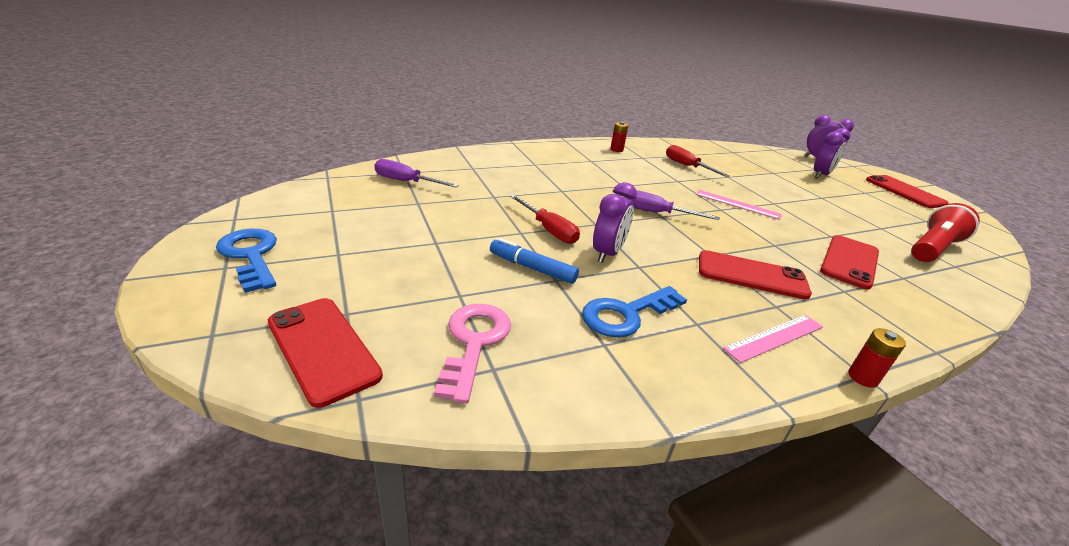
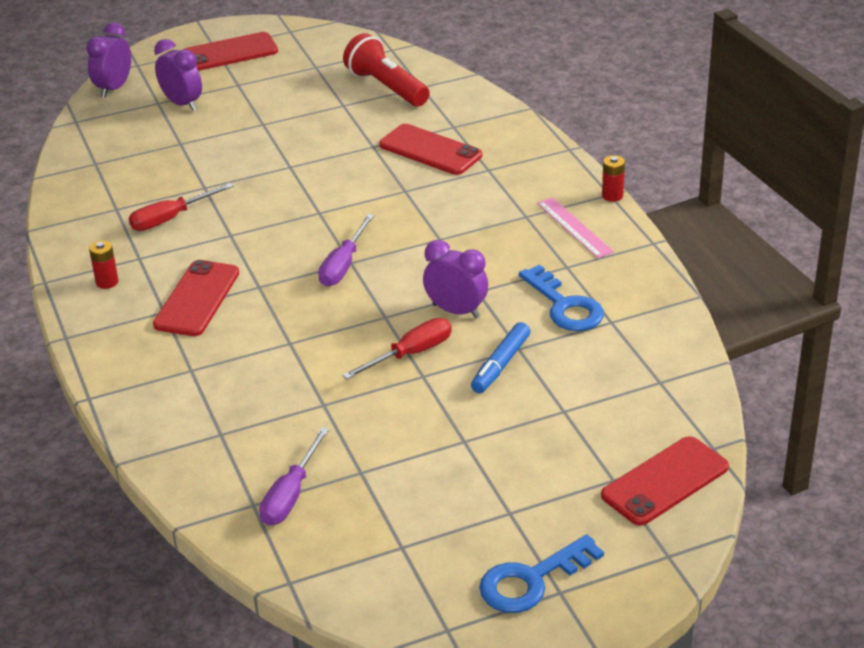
camera: 85 degrees left, 5 degrees up
pink key [434,304,511,404] -> none
pink ruler [696,190,782,220] -> none
red phone [699,250,812,300] -> red phone moved to [153,260,239,336]

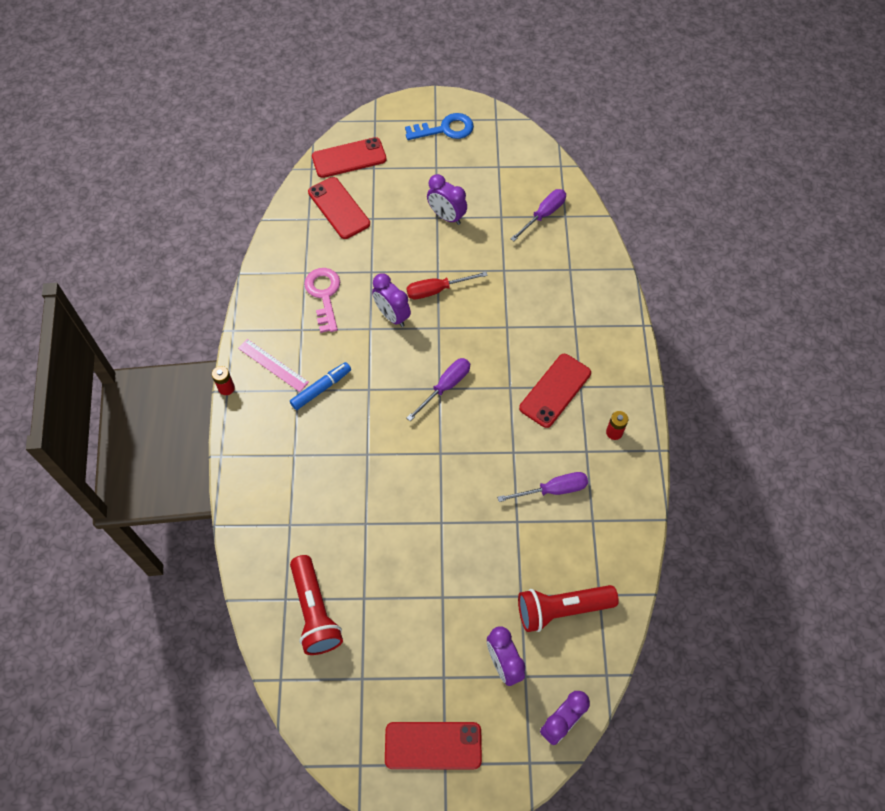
camera: 160 degrees left, 25 degrees up
red screwdriver [129,183,233,231] -> purple screwdriver [497,472,588,502]
red phone [379,124,482,175] -> red phone moved to [308,177,370,239]
blue marker [471,322,530,393] -> blue marker moved to [290,362,351,410]
blue key [519,265,604,331] -> pink key [304,268,340,333]
pink ruler [537,197,614,258] -> pink ruler turned 45 degrees counterclockwise [238,339,309,392]
none -> purple clock [427,174,467,225]
none -> red flashlight [518,585,619,632]

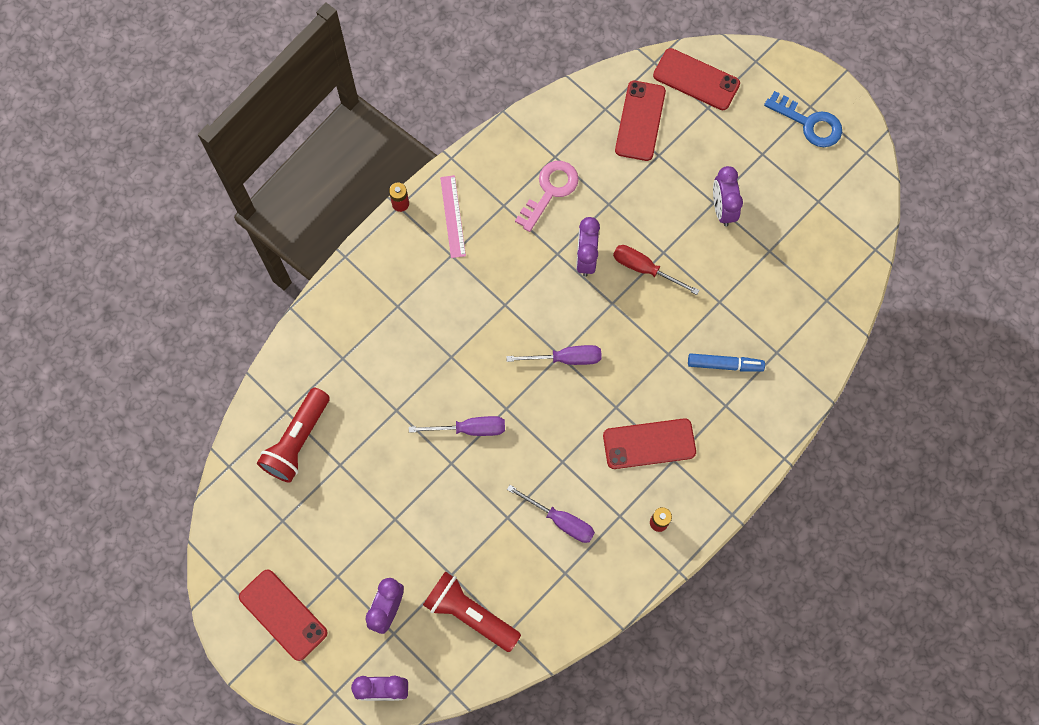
camera: 45 degrees right, 10 degrees up
blue marker [290,362,351,410] -> blue marker moved to [688,353,765,372]
purple screwdriver [510,189,566,241] -> purple screwdriver moved to [409,416,505,436]

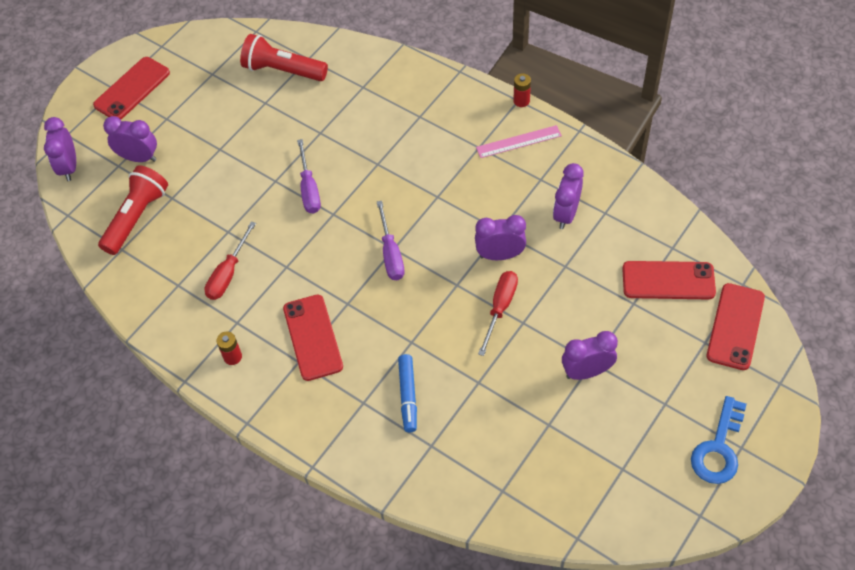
camera: 85 degrees right, 15 degrees down
purple screwdriver [507,485,595,543] -> red screwdriver [205,221,256,300]
pink key [515,161,579,232] -> purple clock [553,163,584,229]

